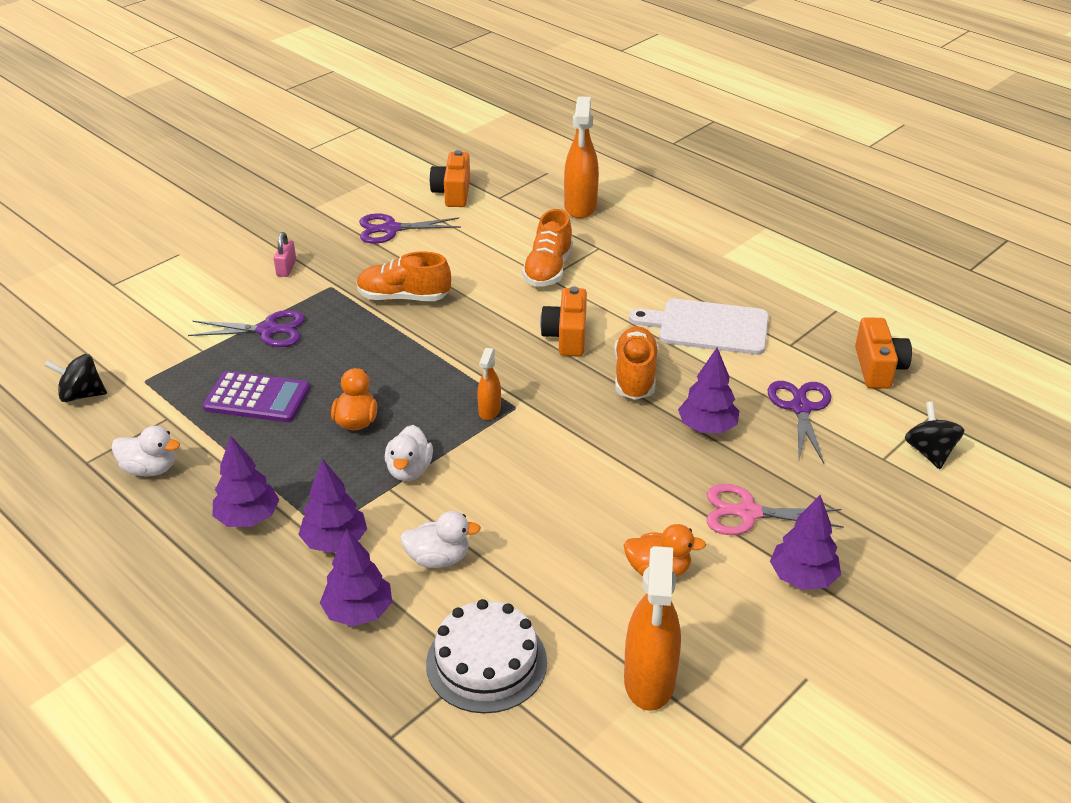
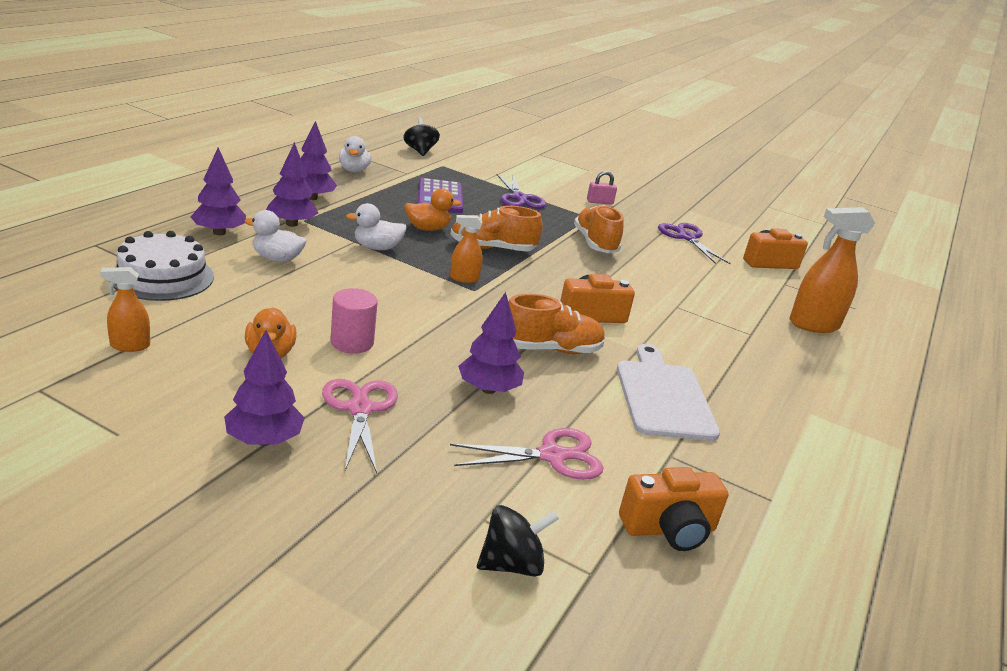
camera: 70 degrees right, 10 degrees down
white duck [400,511,481,568] -> white duck turned 120 degrees clockwise [244,210,307,262]
orange shoe [522,209,573,287] -> orange shoe moved to [450,206,543,251]
orange spray bottle [624,546,681,711] -> orange spray bottle [100,267,150,352], size x0.52
purple scissors [768,381,831,464] -> pink scissors [450,428,604,480]
none -> pink cylinder [331,288,378,354]

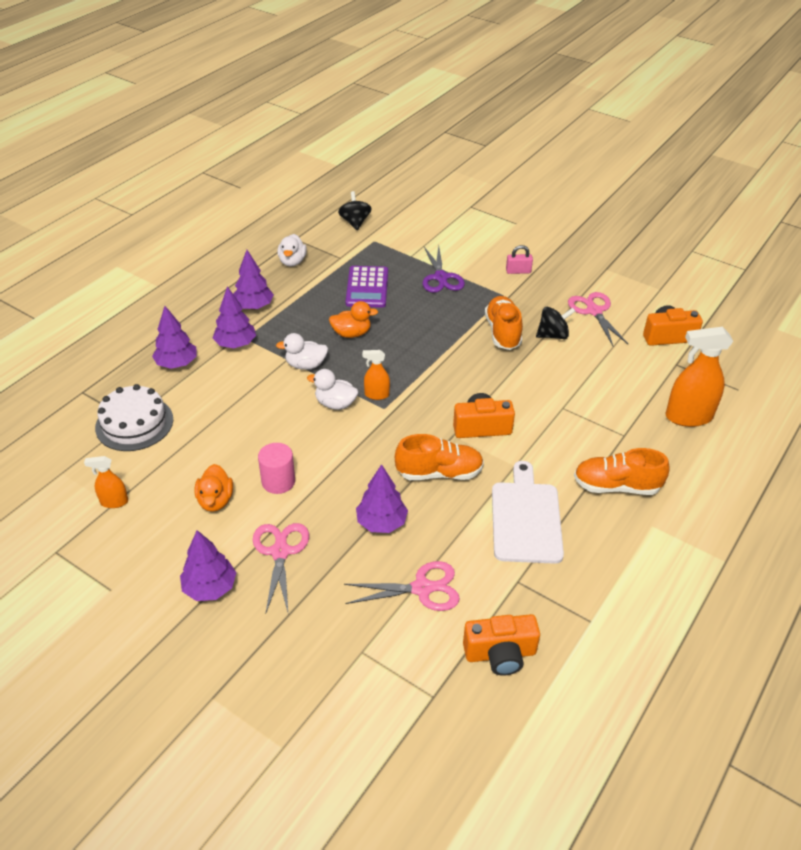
camera: 10 degrees right, 15 degrees up
white duck [244,210,307,262] -> white duck moved to [307,369,358,410]
orange shoe [450,206,543,251] -> orange shoe moved to [574,448,670,495]
black spinning top [477,505,559,576] -> black spinning top moved to [536,307,575,339]
purple scissors [658,223,731,265] -> pink scissors [568,292,629,346]

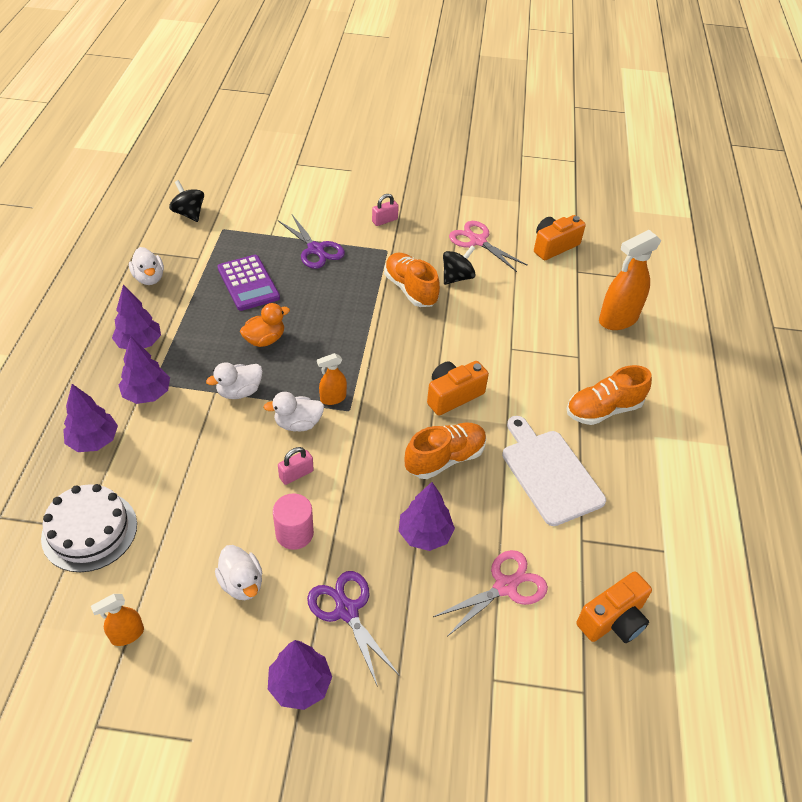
camera: 30 degrees left, 5 degrees up
orange duck [195,464,233,512] -> white duck [215,545,262,600]
pink scissors [253,523,309,615] -> purple scissors [307,571,400,687]
none -> pink padlock [278,447,314,485]

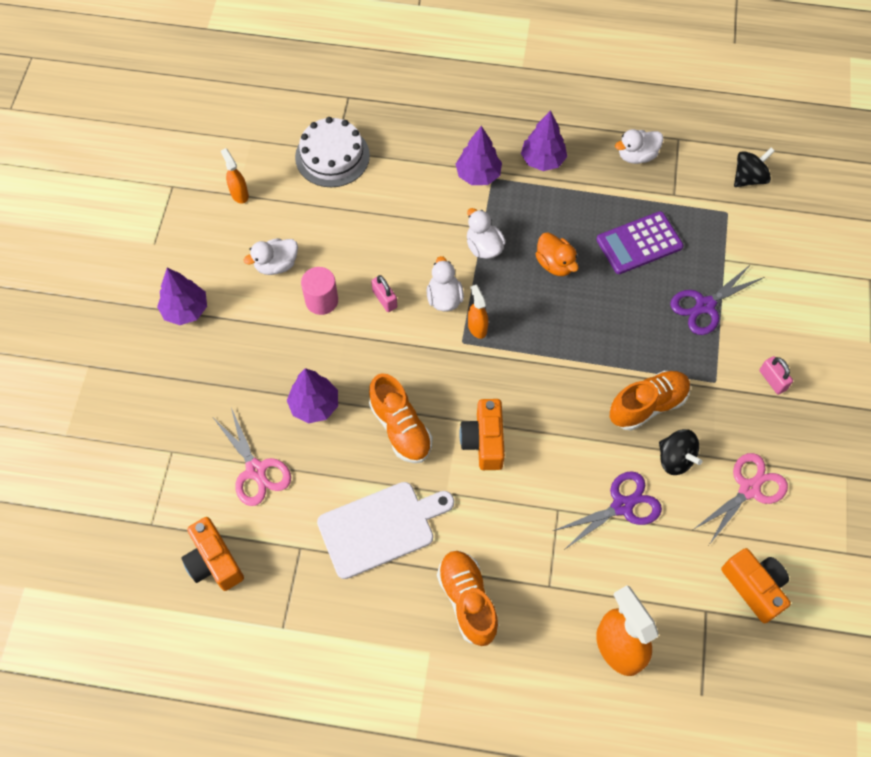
camera: 95 degrees right, 15 degrees up
purple tree [63,384,118,452] -> none
purple scissors [307,571,400,687] -> purple scissors moved to [553,471,662,550]
orange camera [427,361,489,416] -> orange camera turned 150 degrees counterclockwise [460,399,505,470]

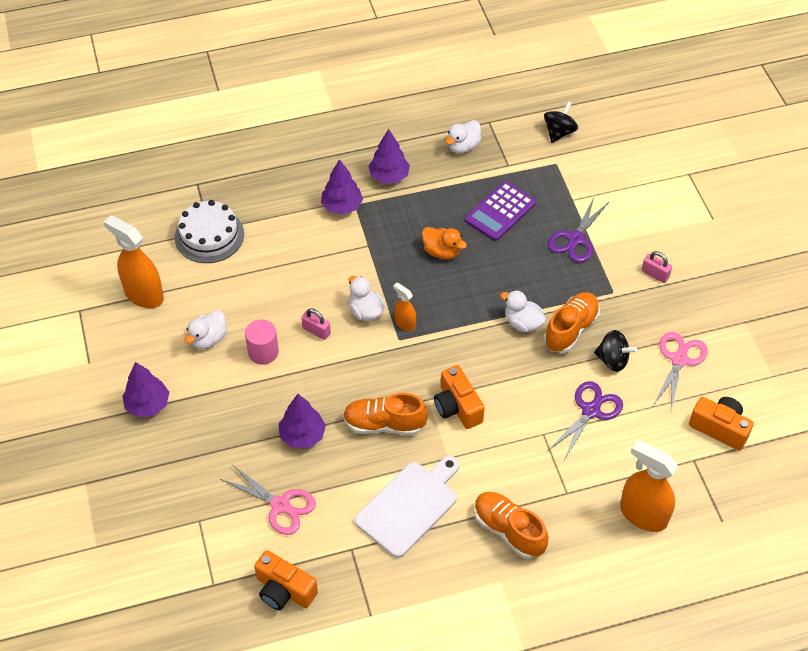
camera: 25 degrees left, 10 degrees down
orange spray bottle [221,148,249,204] -> orange spray bottle [104,215,164,308], size x1.91
orange shoe [369,373,433,463] -> orange shoe turned 150 degrees clockwise [343,393,428,435]
white duck [467,208,506,259] -> white duck moved to [500,290,546,332]

